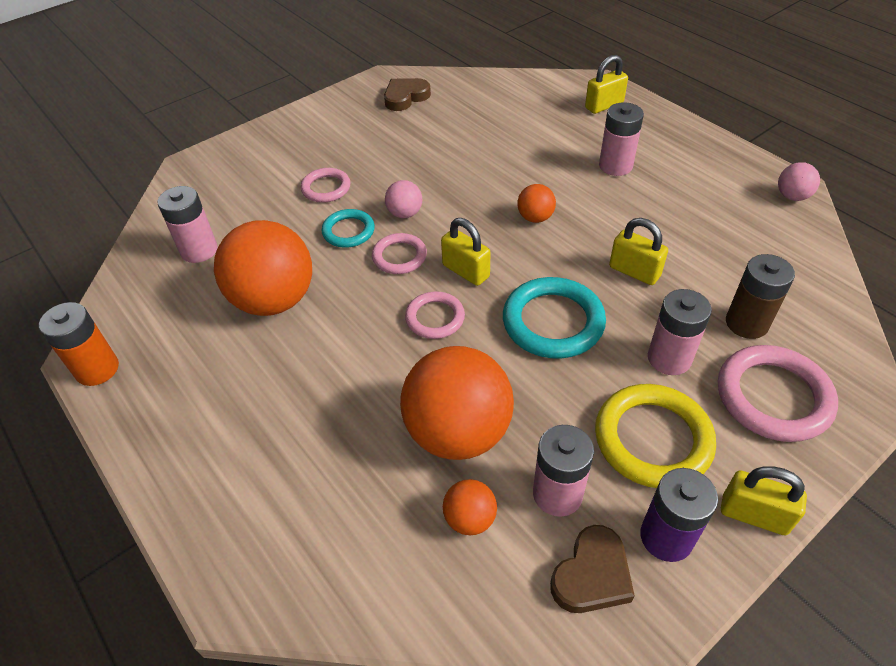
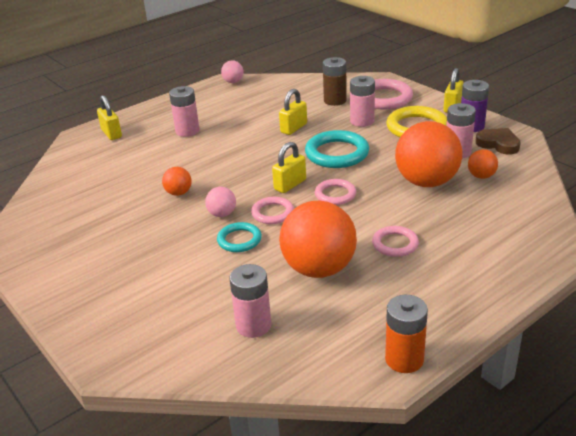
camera: 90 degrees left, 15 degrees down
pink ring [301,168,351,203] -> pink ring moved to [372,226,419,257]
brown heart [384,78,431,111] -> none
orange ball [517,184,556,223] -> orange ball moved to [162,167,192,196]

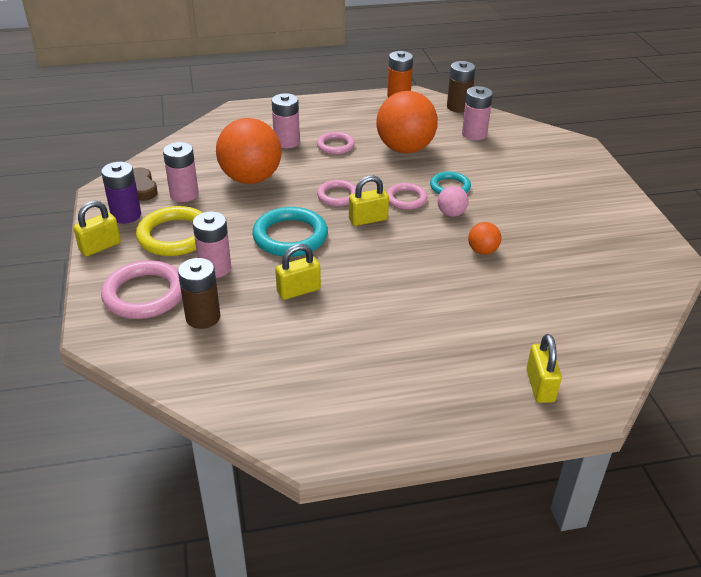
camera: 155 degrees left, 5 degrees up
pink battery [169,86,200,137] -> pink battery moved to [272,93,300,148]
pink ball [221,60,244,83] -> none
orange ball [468,149,498,179] -> none
none -> brown battery [447,61,475,113]

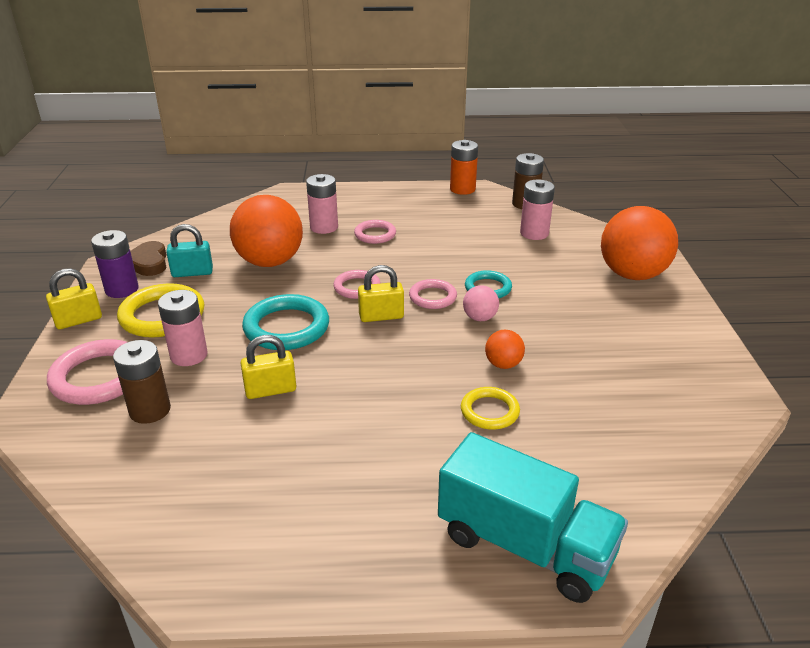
camera: 10 degrees right, 5 degrees down
pink battery [163,142,199,202] -> turquoise padlock [166,224,213,277]
orange ball [376,91,438,153] -> orange ball moved to [601,206,678,280]
yellow padlock [526,334,562,403] -> turquoise truck [438,432,628,603]
none -> yellow ring [461,387,520,430]

